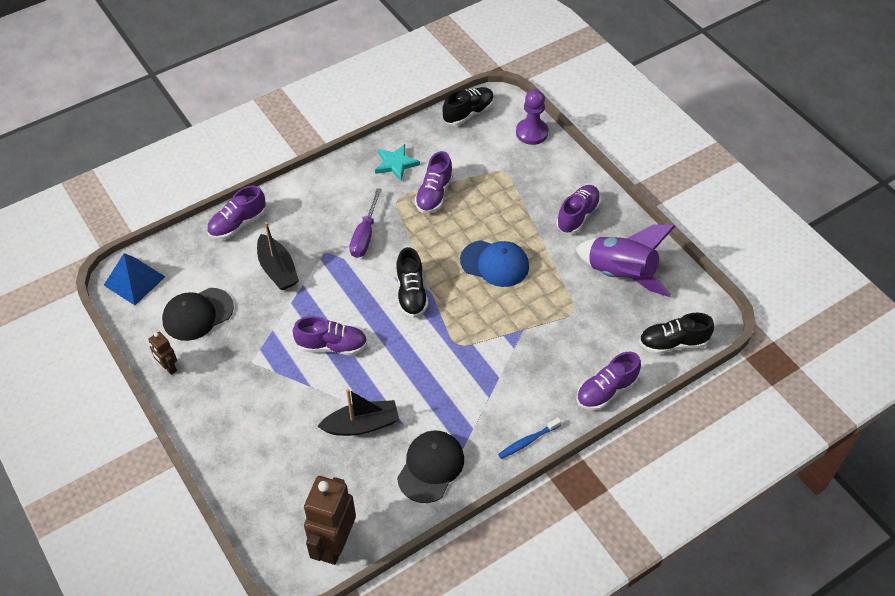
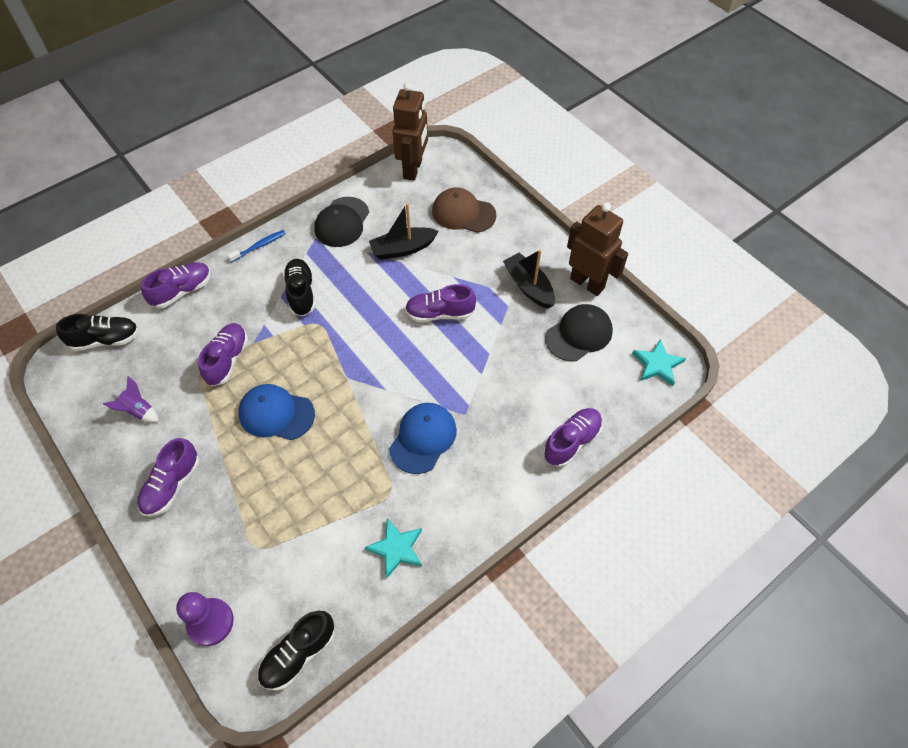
camera: 175 degrees right, 5 degrees up
blue pyramid [104,253,165,305] -> turquoise star [632,339,686,386]
brown robot [148,332,177,375] -> brown robot [567,202,628,296], size x2.01
black boat [257,222,299,290] -> black boat moved to [503,249,555,309]
purple screwdriver [349,188,382,258] -> blue cap [389,403,457,474]
black shoe [396,247,428,318] -> black shoe moved to [283,259,315,316]
purple shoe [415,151,453,213] -> purple shoe moved to [198,323,248,386]
purple rocket [575,224,675,297] -> purple rocket [103,376,159,422], size x0.46
none -> brown cap [432,187,496,233]

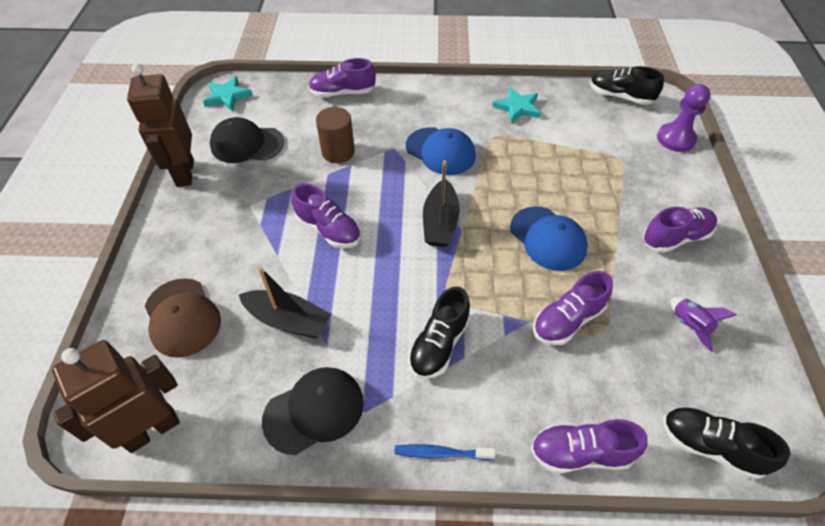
camera: 140 degrees left, 5 degrees down
black shoe [257,611,335,691] -> black shoe turned 150 degrees counterclockwise [590,66,664,105]
blue cap [389,403,457,474] -> blue cap turned 120 degrees counterclockwise [406,127,476,175]
black boat [503,249,555,309] -> black boat moved to [423,160,460,247]
none -> brown cylinder [316,107,355,163]

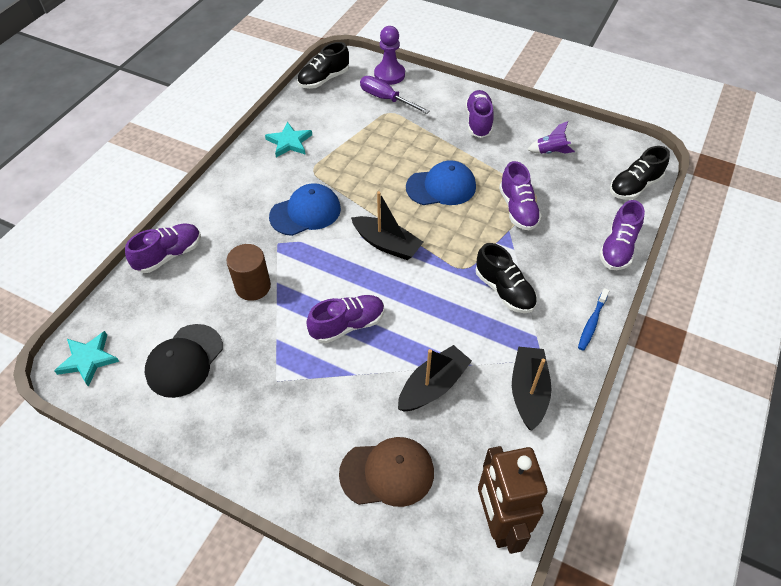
camera: 65 degrees left, 0 degrees up
brown robot [127,63,194,187] -> none
black cap [262,367,364,455] -> black boat [512,347,552,431]
purple shoe [309,58,376,97] -> purple shoe turned 150 degrees counterclockwise [125,223,201,273]
none -> purple screwdriver [360,76,430,114]

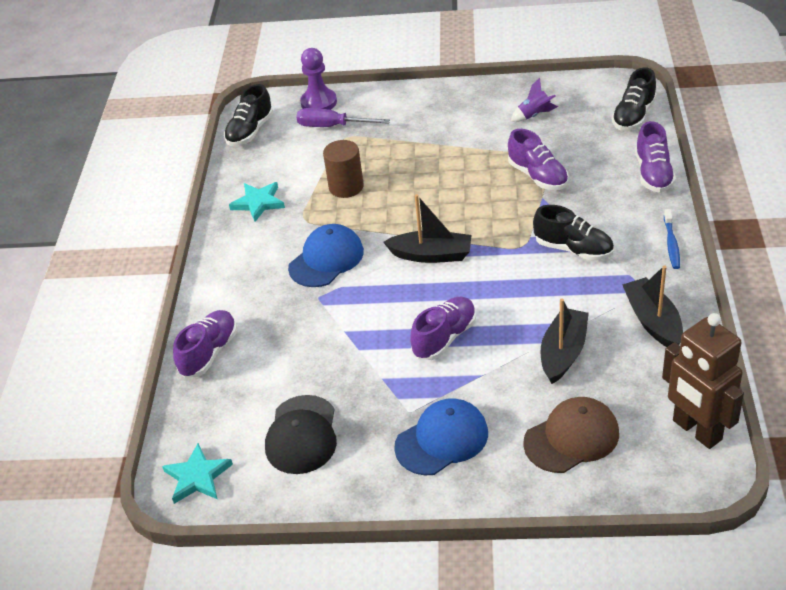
camera: 20 degrees left, 10 degrees down
brown cylinder [226,244,271,301] -> brown cylinder moved to [323,140,364,198]
blue cap [406,160,476,205] -> blue cap moved to [394,398,488,475]
purple shoe [465,90,494,138] -> none

